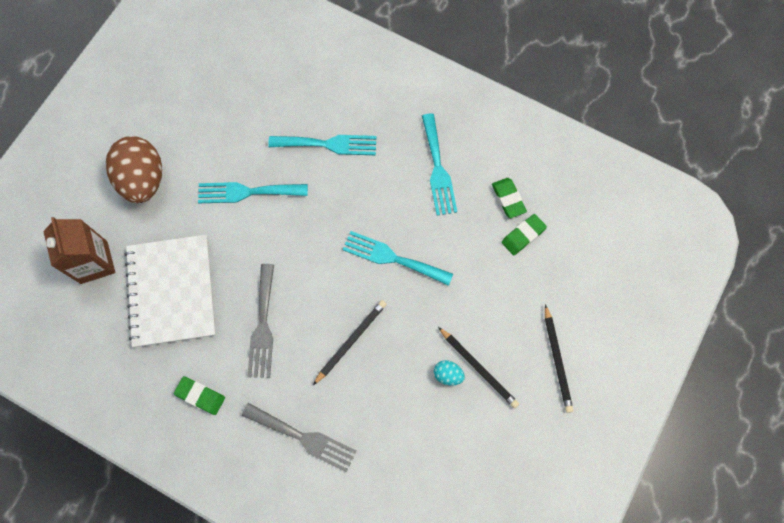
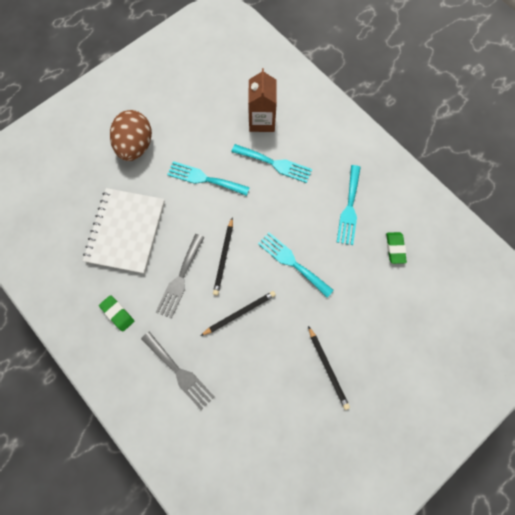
camera: 20 degrees right, 0 degrees up
brown carton [43,217,115,284] -> brown carton moved to [248,68,277,132]
turquoise egg [434,360,465,386] -> none
green eraser [502,214,547,255] -> none
black pencil [545,304,573,413] -> black pencil moved to [213,217,233,295]

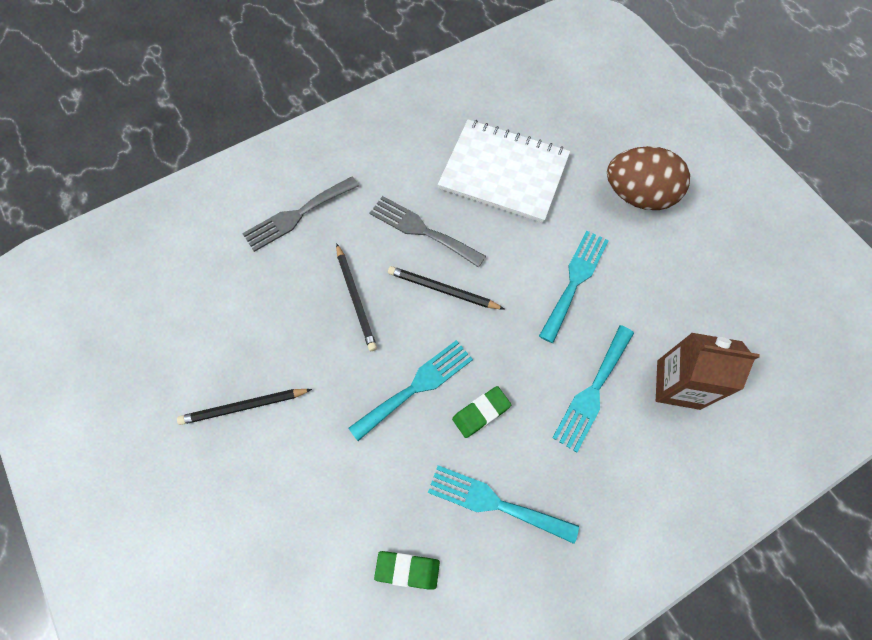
camera: 100 degrees right, 5 degrees down
green eraser [99,295,134,332] -> green eraser moved to [452,386,511,438]

